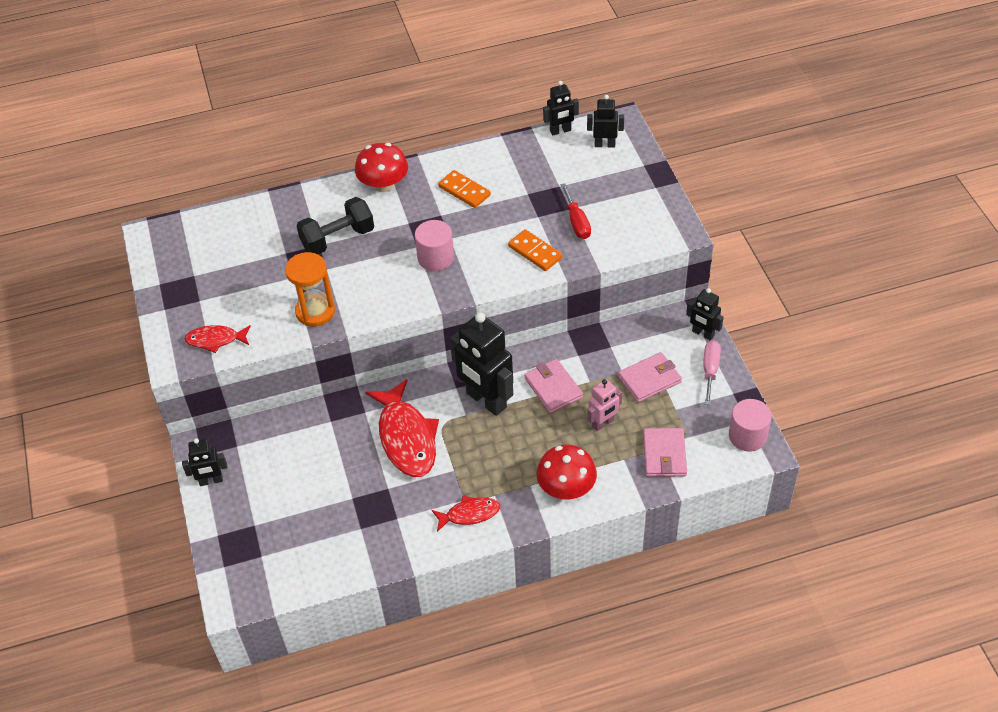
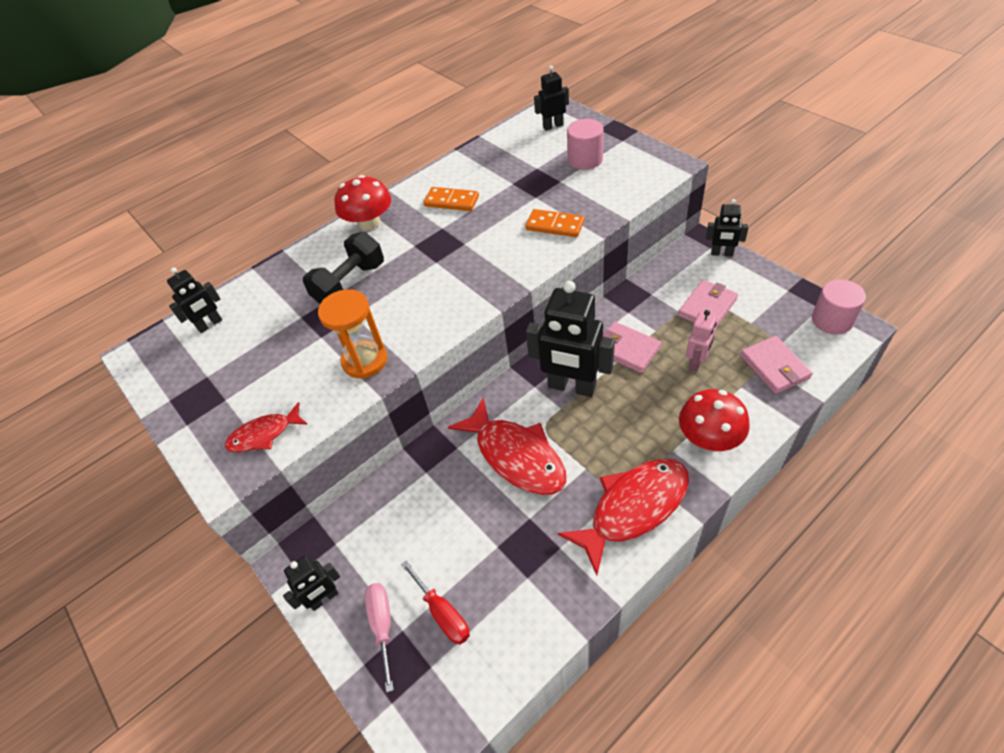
camera: 20 degrees left, 0 degrees up
pink cylinder [415,220,454,271] -> pink cylinder moved to [567,119,604,170]
red fish [432,496,500,532] -> red fish [558,459,689,575], size x1.85
black robot [543,81,579,136] -> black robot moved to [167,267,222,333]
red screwdriver [560,183,591,239] -> red screwdriver moved to [401,560,470,645]
pink screwdriver [703,340,721,405] -> pink screwdriver moved to [365,583,394,693]

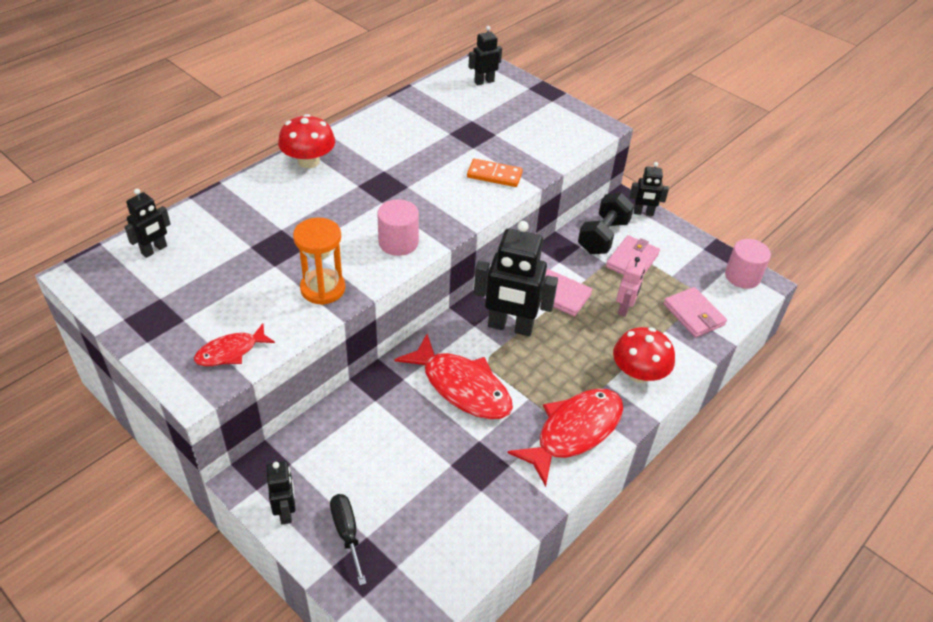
camera: 15 degrees left, 5 degrees down
black robot [283,556,340,611] -> black robot turned 60 degrees counterclockwise [266,461,296,524]
black dumbbell [303,232,384,304] -> black dumbbell moved to [578,193,634,254]
pink screwdriver [365,583,394,693] -> black screwdriver [330,494,366,585]
red screwdriver [401,560,470,645] -> none
orange domino [423,187,479,211] -> none
pink cylinder [567,119,604,170] -> pink cylinder moved to [377,199,419,256]

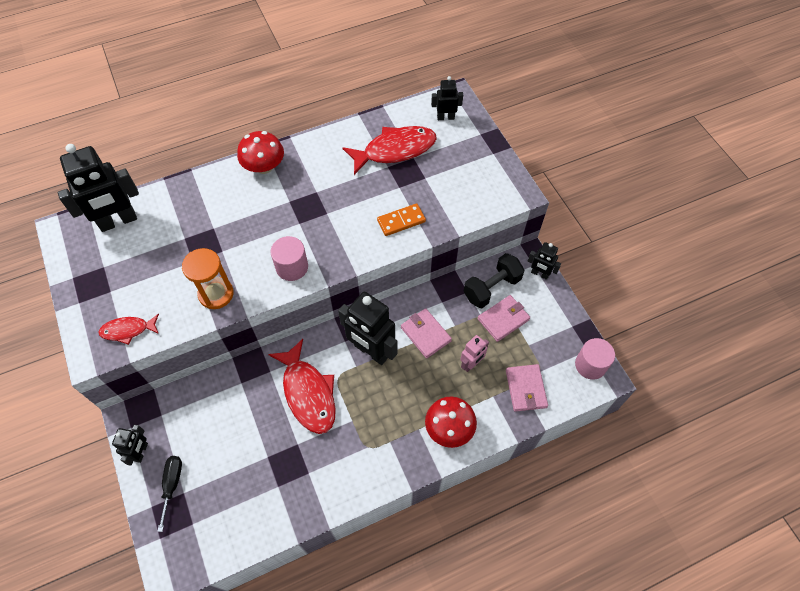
camera: 25 degrees right, 15 degrees up
black robot [124,189,171,258] -> black robot [58,144,139,232], size x1.91
orange domino [467,159,523,187] -> orange domino turned 60 degrees counterclockwise [377,203,426,236]
red fish [508,389,623,487] -> red fish moved to [342,126,437,175]

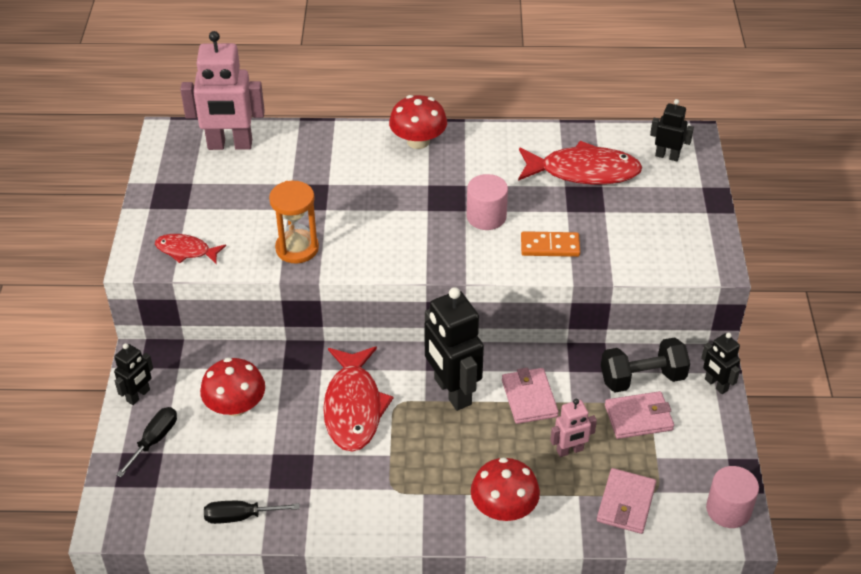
camera: 25 degrees right, 15 degrees down
black robot [58,144,139,232] -> pink robot [180,31,265,150]
pink cylinder [270,236,308,281] -> pink cylinder moved to [467,174,508,230]
none -> red mushroom [200,358,265,416]
none -> black screwdriver [204,501,300,524]

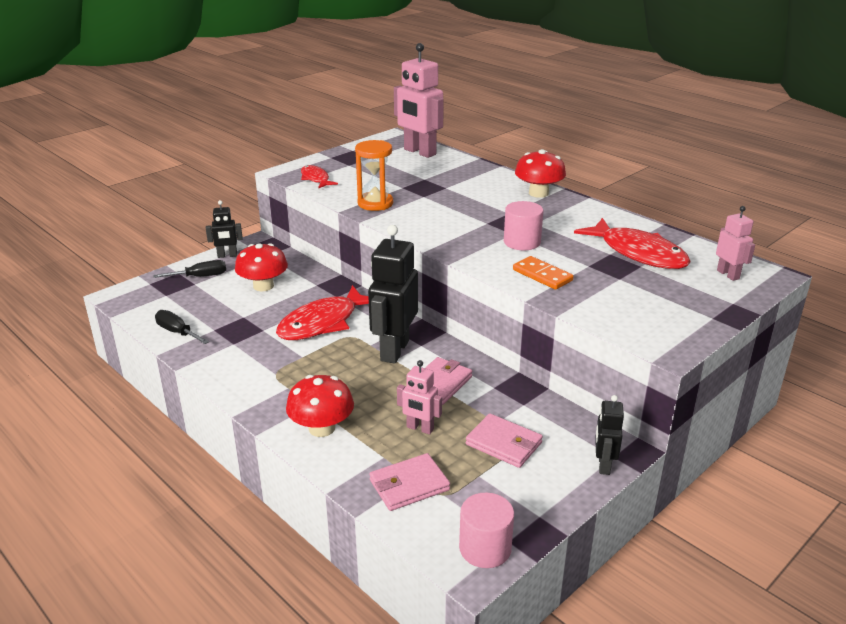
camera: 45 degrees right, 15 degrees down
black dumbbell [601,337,690,392] -> none
black robot [650,99,694,161] -> pink robot [716,206,755,281]

